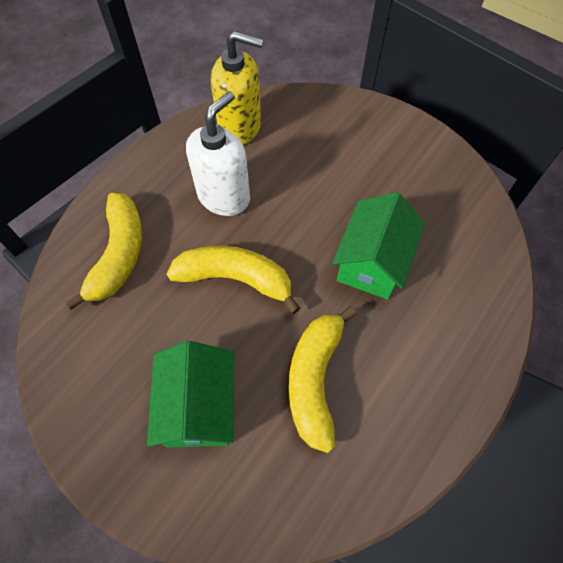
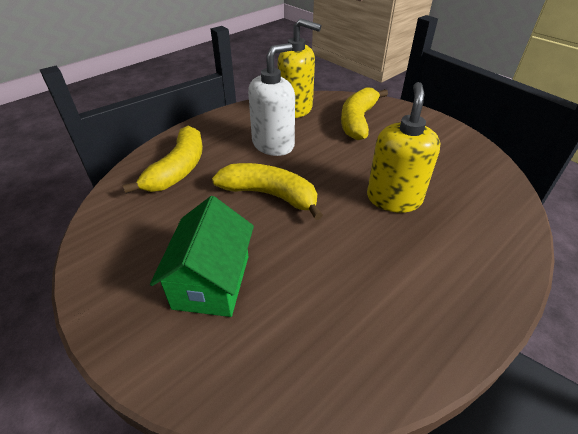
camera: 10 degrees right, 20 degrees down
yellow banana [289,306,357,453] -> yellow banana moved to [341,87,388,140]
green house [332,192,425,300] -> yellow soap dispenser [367,82,440,213]

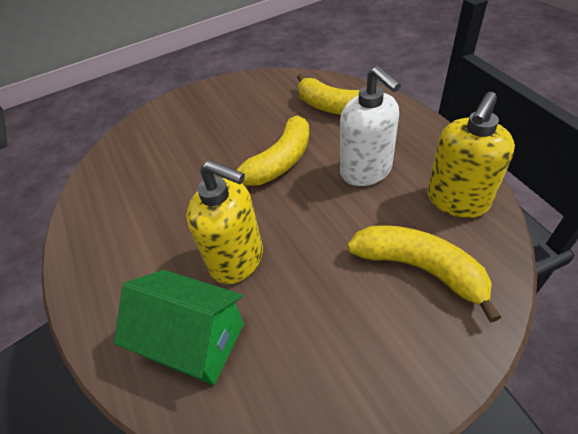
camera: 110 degrees right, 5 degrees up
green house [150,196,254,317] -> green house moved to [114,270,244,385]

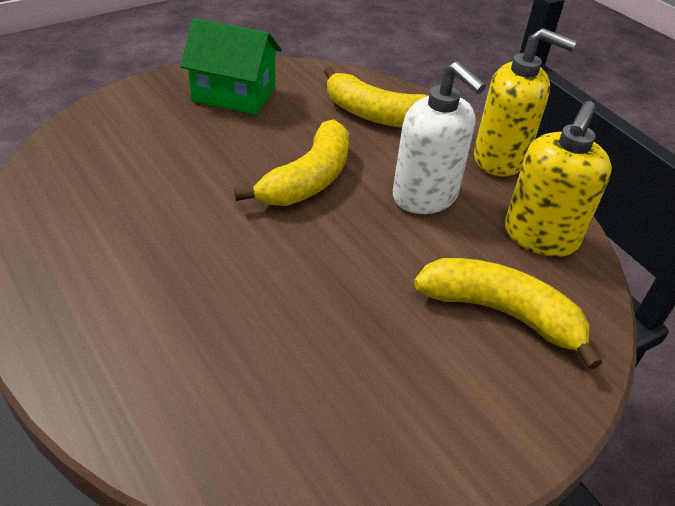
camera: 15 degrees left, 5 degrees down
green house [114,270,244,385] -> green house moved to [180,18,281,115]
yellow soap dispenser [186,160,263,284] -> yellow soap dispenser moved to [474,28,577,177]

